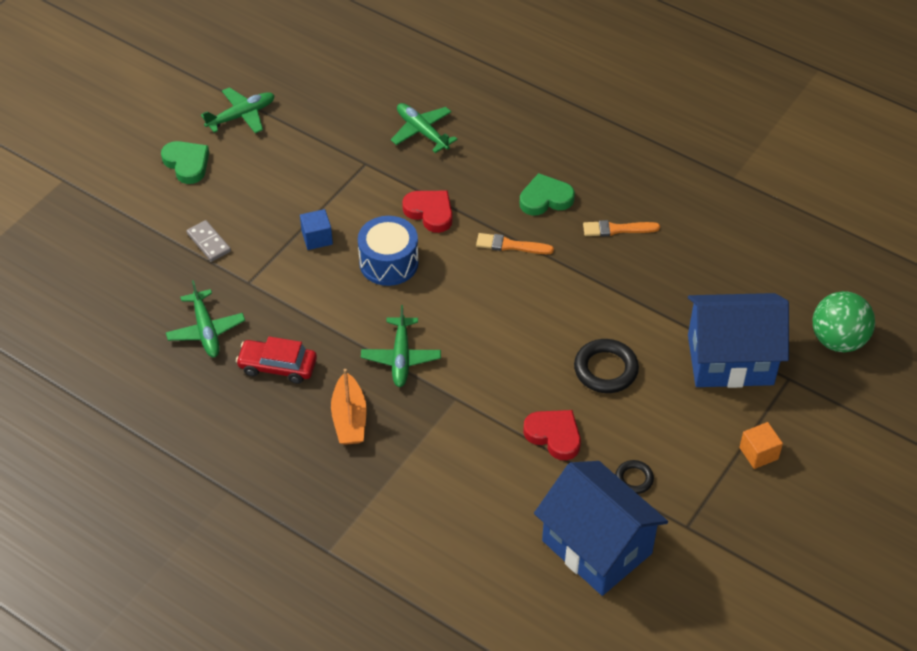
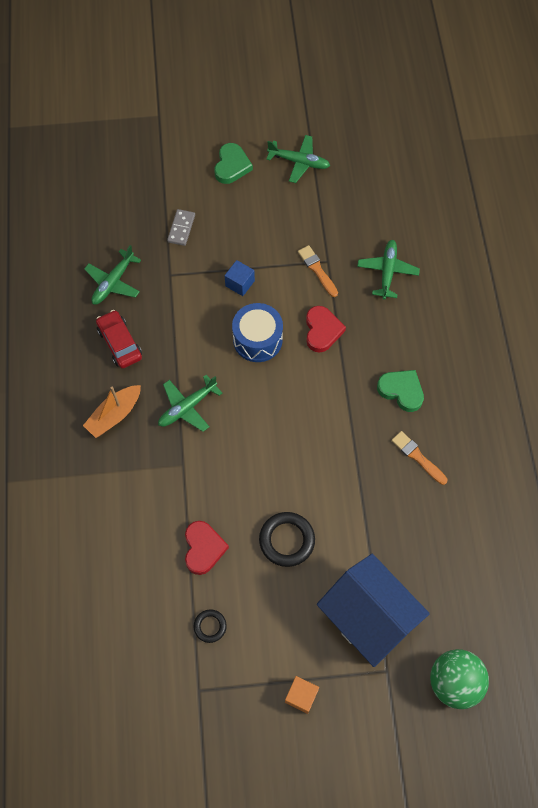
camera: 50 degrees right, 15 degrees up
orange brush [476,233,554,254] -> orange brush moved to [298,245,338,297]
blue house [534,461,668,596] -> none

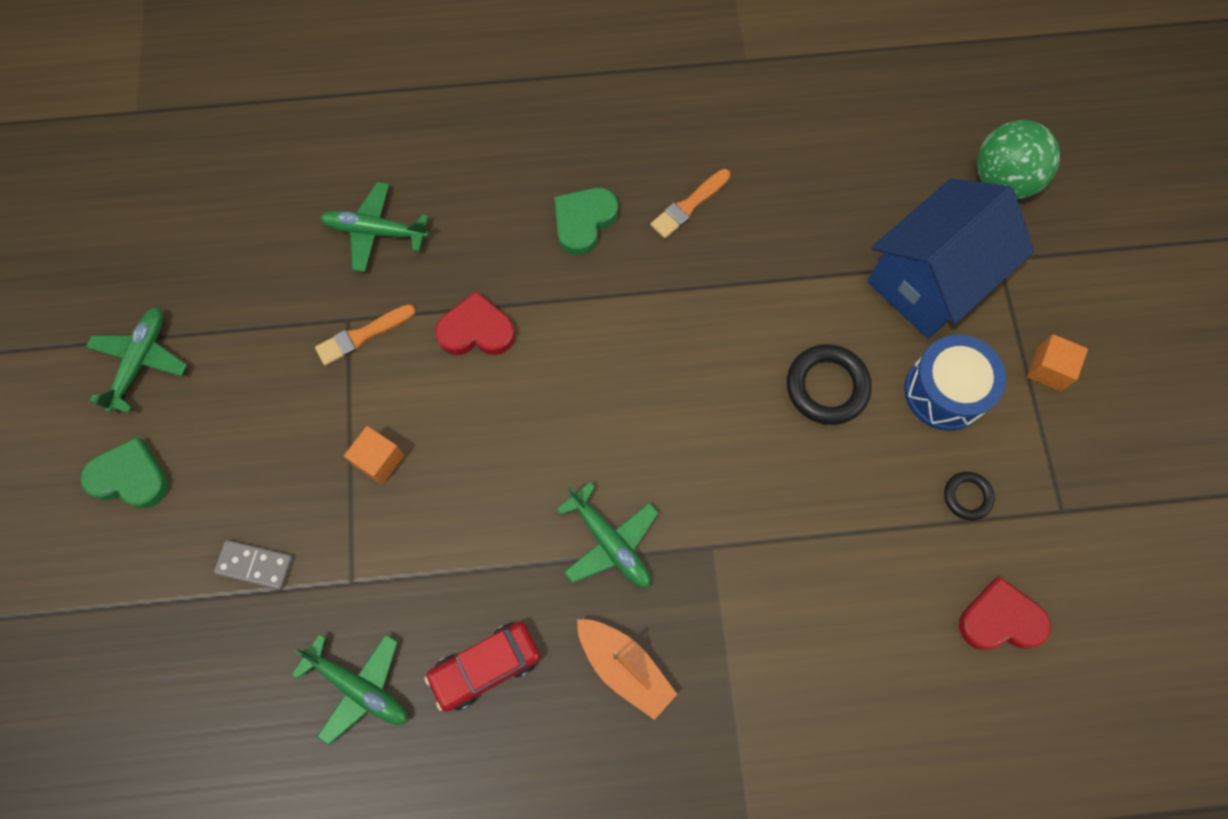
camera: 90 degrees left, 5 degrees up
red heart [185,521,229,575] -> red heart moved to [959,577,1051,650]
blue cube [225,260,255,296] -> orange cube [344,426,404,485]
blue drum [232,303,283,362] -> blue drum moved to [904,335,1006,431]

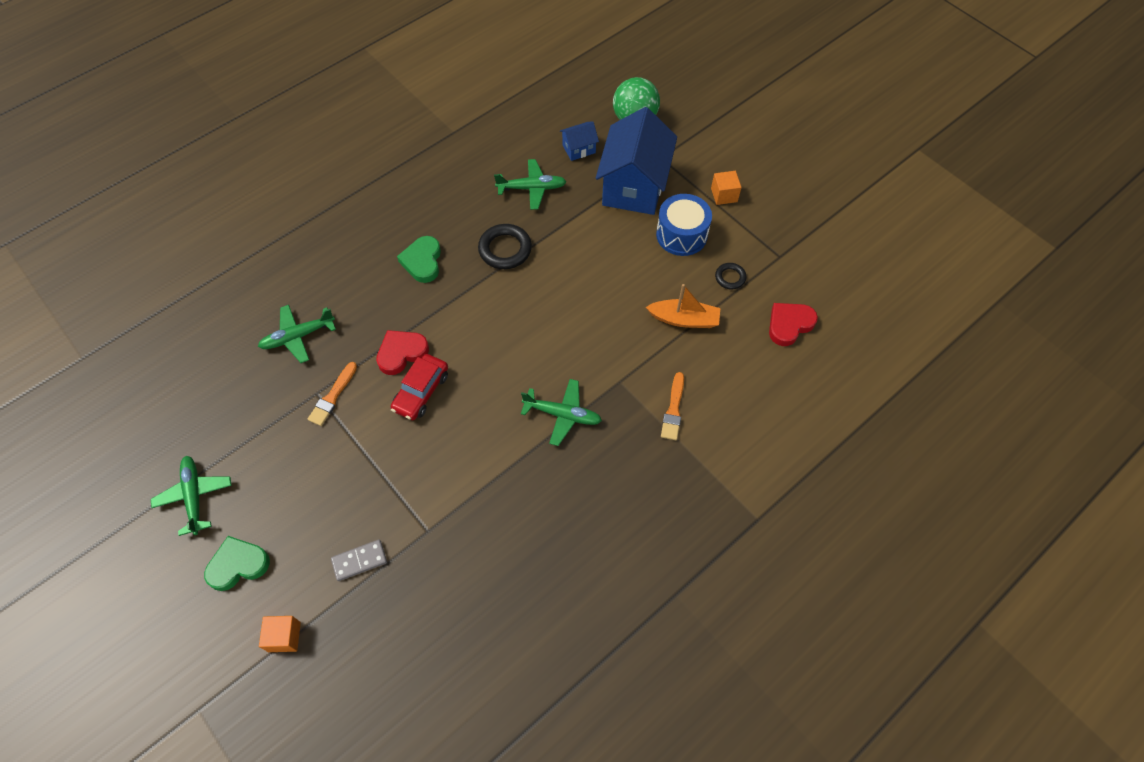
camera: 35 degrees left, 10 degrees down
green plane [292,634,407,745] -> green plane moved to [494,159,567,210]
orange cube [344,426,404,485] -> orange cube moved to [259,616,301,652]
red car [424,622,541,712] -> red car moved to [391,354,448,420]
orange boat [577,619,677,720] -> orange boat moved to [646,284,720,328]
orange brush [650,169,731,239] -> orange brush moved to [661,372,684,440]
black ring [787,344,871,425] -> black ring moved to [478,224,532,269]
none -> blue house [560,121,599,161]

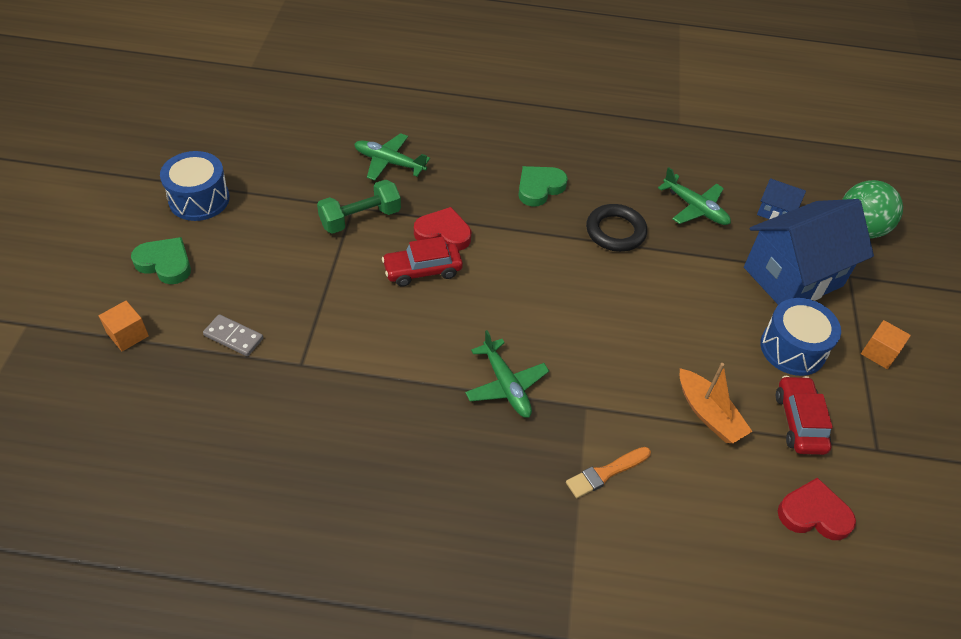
camera: 45 degrees right, 10 degrees down
green plane [151,456,232,536] -> blue drum [160,151,230,221]
orange brush [308,362,357,426] -> green dumbbell [317,180,401,234]
black ring [715,263,746,290] -> red car [776,376,833,455]

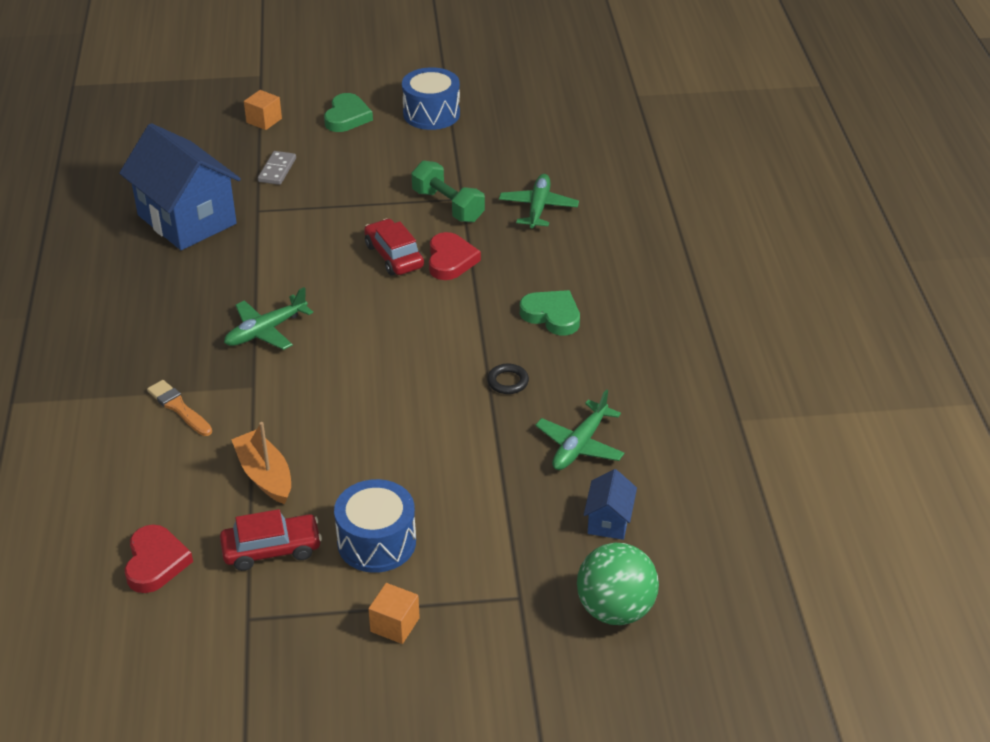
camera: 80 degrees right, 10 degrees down
black ring [586,204,647,252] -> black ring [487,363,529,394], size x0.57
orange boat [680,363,753,443] -> orange boat turned 105 degrees clockwise [231,422,291,504]
blue house [744,199,874,305] -> blue house moved to [119,123,241,250]

